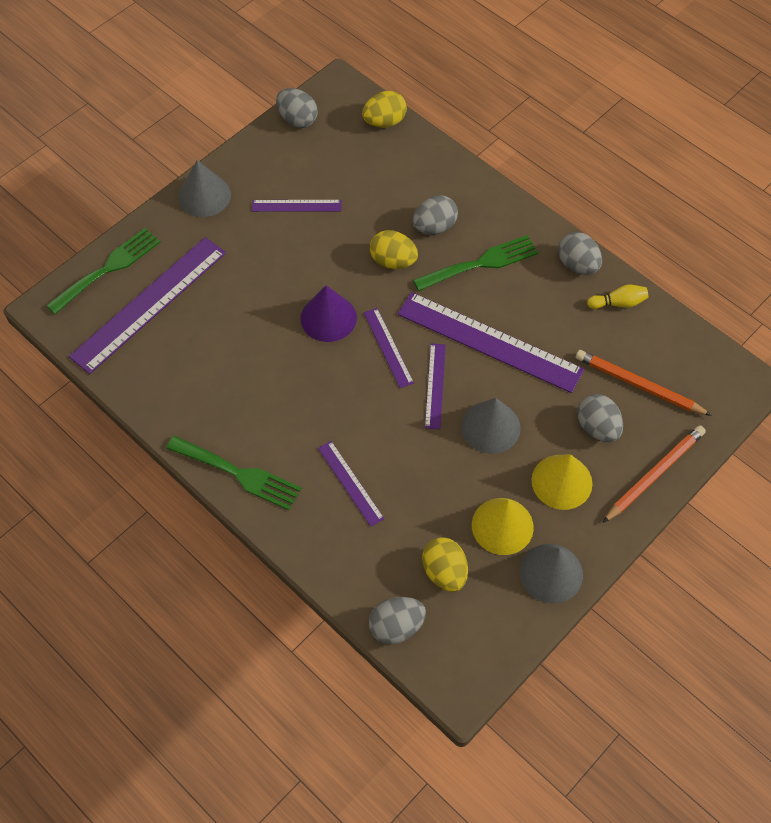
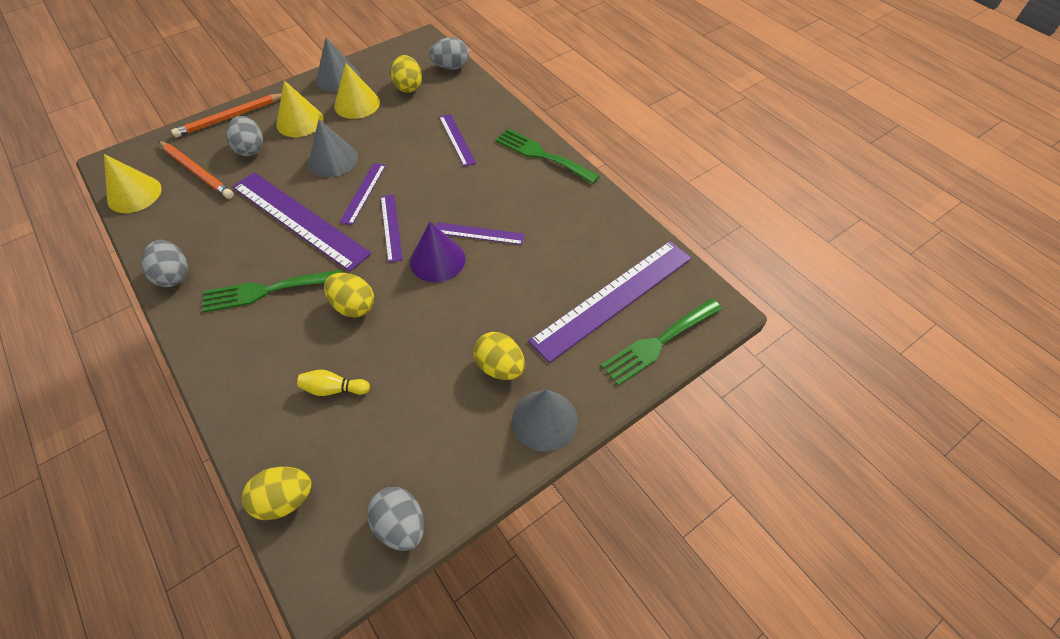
camera: 170 degrees left, 5 degrees down
purple ruler [252,200,342,212] -> purple ruler moved to [436,222,525,245]
grey egg [412,195,458,235] -> none
yellow bowling pin [587,285,648,309] -> yellow bowling pin moved to [297,370,370,396]
none -> yellow cone [104,154,162,213]
none -> yellow egg [474,332,525,380]

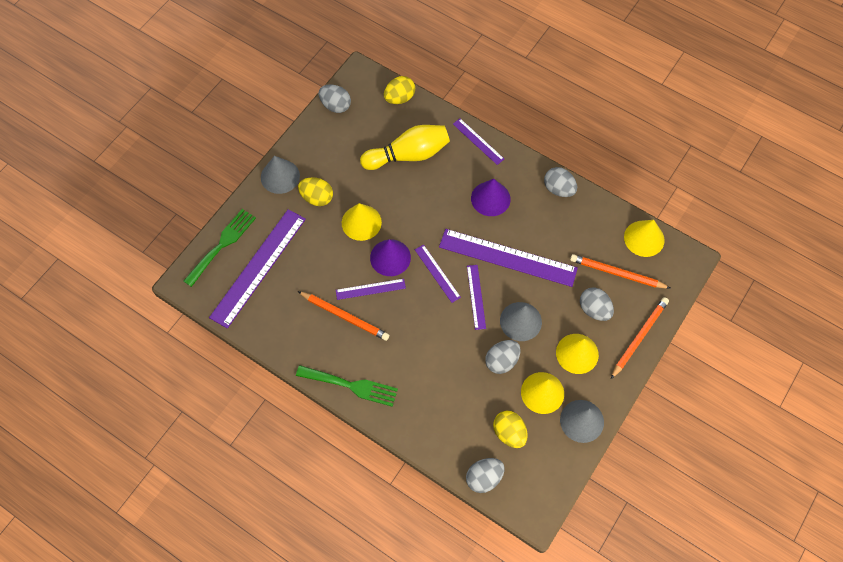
camera: 160 degrees right, 10 degrees up
green fork [202,270,342,312] -> purple cone [471,179,511,216]
yellow bowling pin [297,370,370,396] -> yellow bowling pin [360,125,450,170], size x2.18
yellow egg [324,273,374,317] -> none
purple ruler [439,114,476,167] -> purple ruler moved to [453,118,504,165]
none -> orange pencil [298,291,389,341]
none -> yellow cone [342,203,382,241]
none -> grey egg [485,340,521,374]

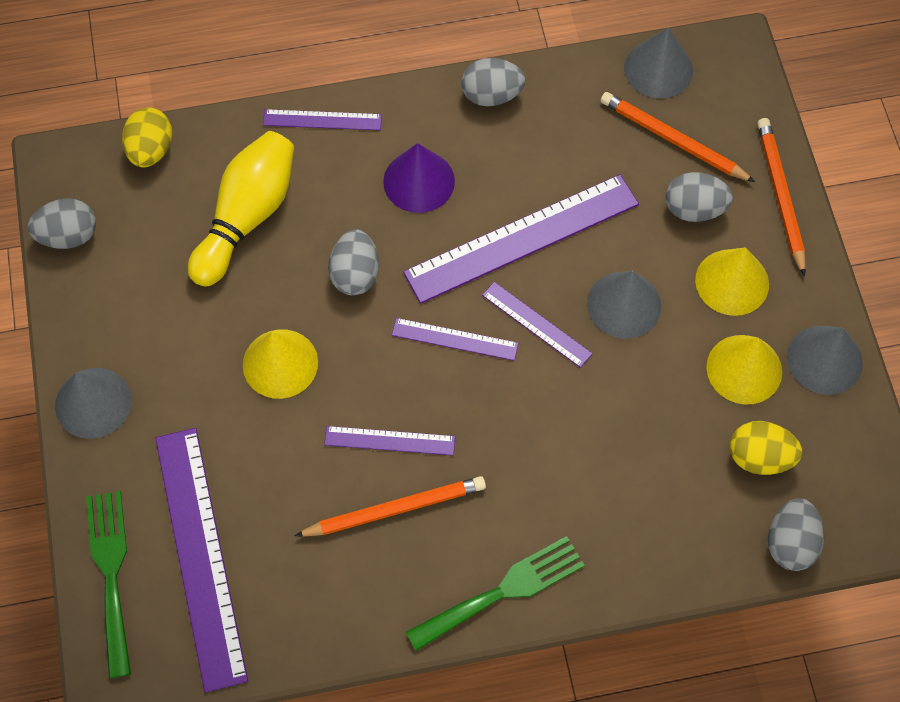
camera: 45 degrees left, 0 degrees up
yellow egg [298,177,333,206] -> none
purple ruler [336,279,406,300] -> purple ruler turned 60 degrees clockwise [324,426,455,456]
purple cone [370,239,411,276] -> none
grey egg [485,340,521,374] -> grey egg moved to [328,229,379,295]
orange pencil [570,254,671,289] -> orange pencil turned 60 degrees clockwise [600,92,755,182]
yellow cone [624,220,665,257] -> grey cone [624,27,693,98]

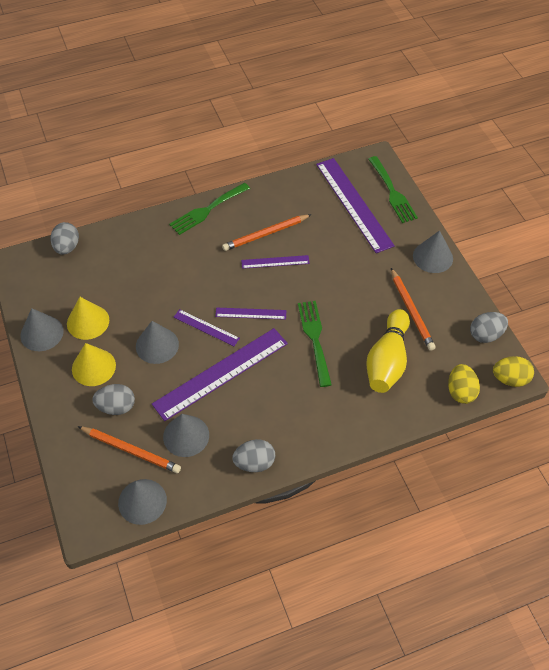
camera: 170 degrees right, 10 degrees down
yellow cone [243,329,318,399] -> none
purple ruler [263,109,382,131] -> none
grey egg [328,229,379,295] -> green fork [298,301,332,387]
purple cone [383,143,455,213] -> none
yellow egg [730,421,802,475] -> yellow egg moved to [493,356,534,387]
orange pencil [757,118,806,277] -> orange pencil moved to [391,268,436,351]
none -> grey cone [163,414,209,457]

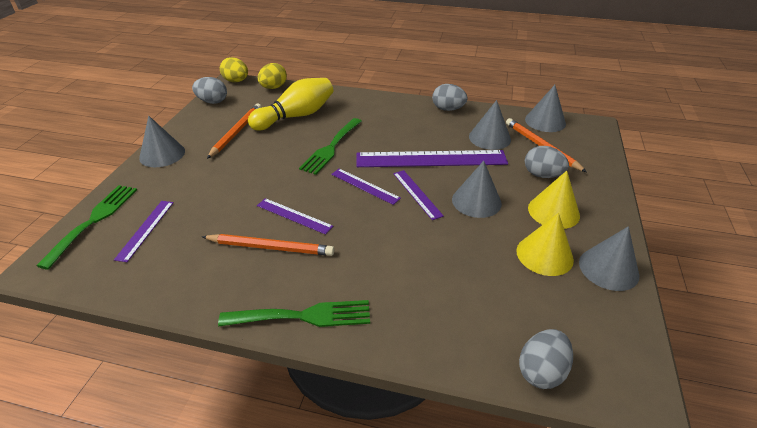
camera: 145 degrees left, 15 degrees down
purple ruler [316,158,395,253] -> purple ruler [114,201,174,262], size x0.50

